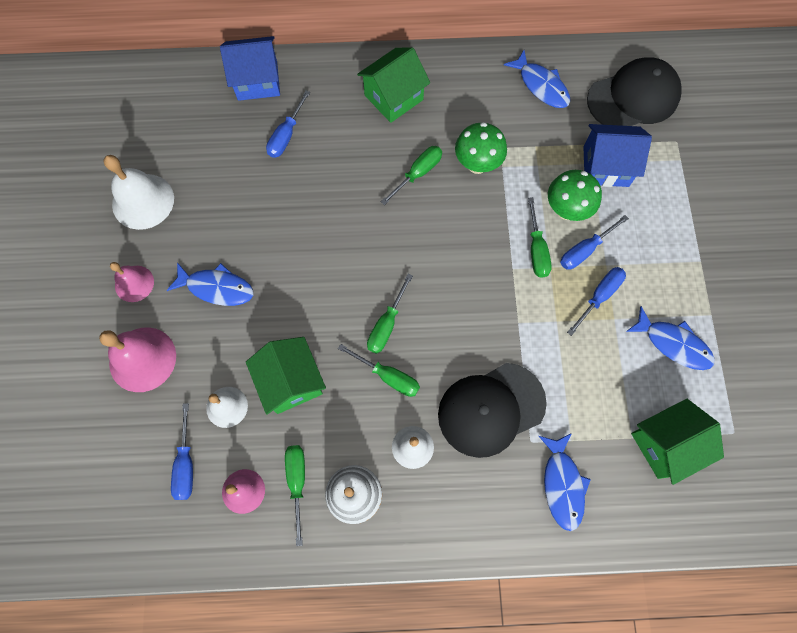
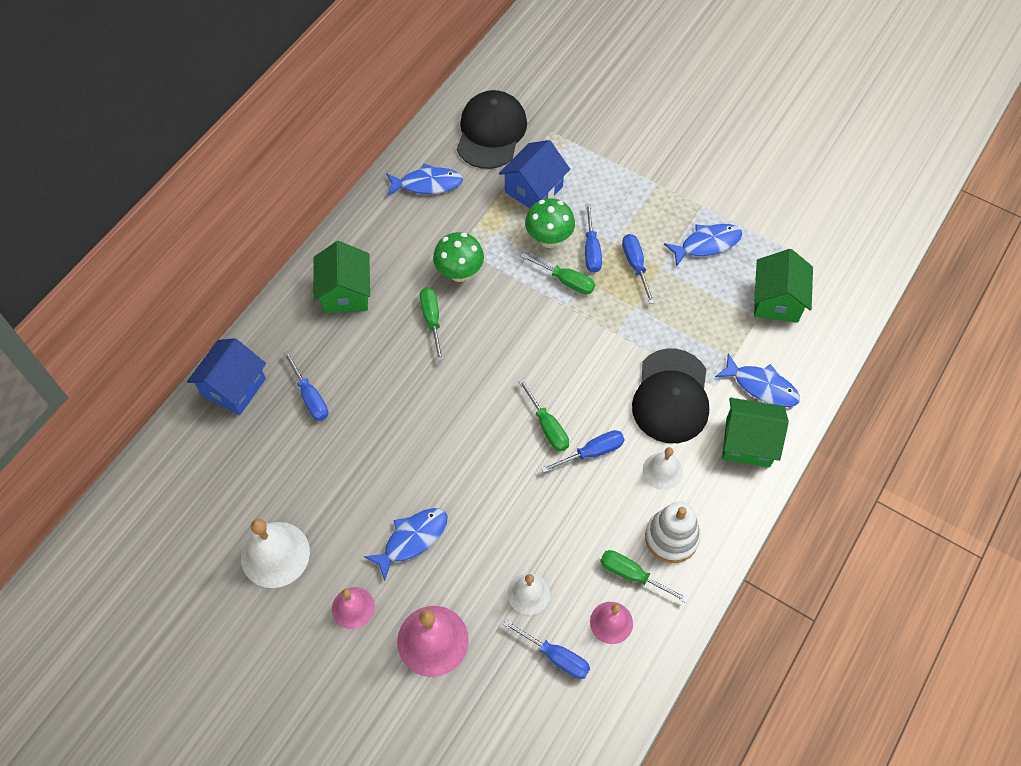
camera: 55 degrees left, 10 degrees down
green house [246,337,326,415] -> green house moved to [722,398,789,468]
green screwdriver [338,344,420,397] -> blue screwdriver [541,430,625,473]

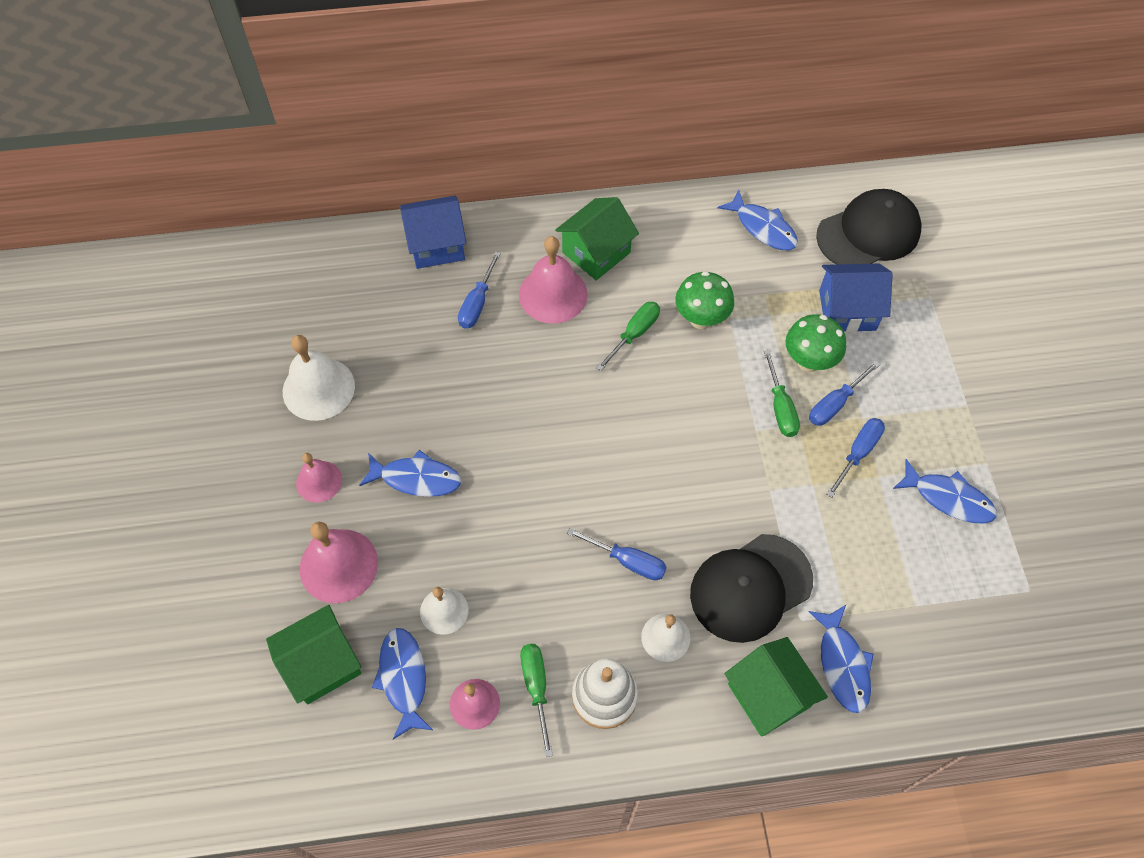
camera: 50 degrees right, 0 degrees up
blue screwdriver [503,620,590,679] -> blue fish [372,628,433,739]
green screwdriver [518,379,569,452] -> none
green house [754,249,813,323] -> green house moved to [266,605,361,704]
none -> pink bell [519,236,588,324]

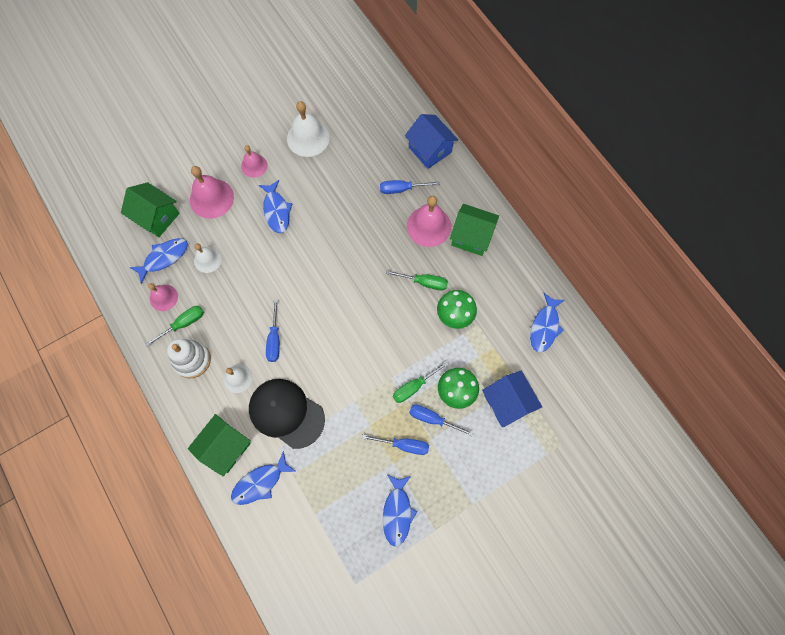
camera: 65 degrees right, 10 degrees up
black cap [816,189,922,264] -> none

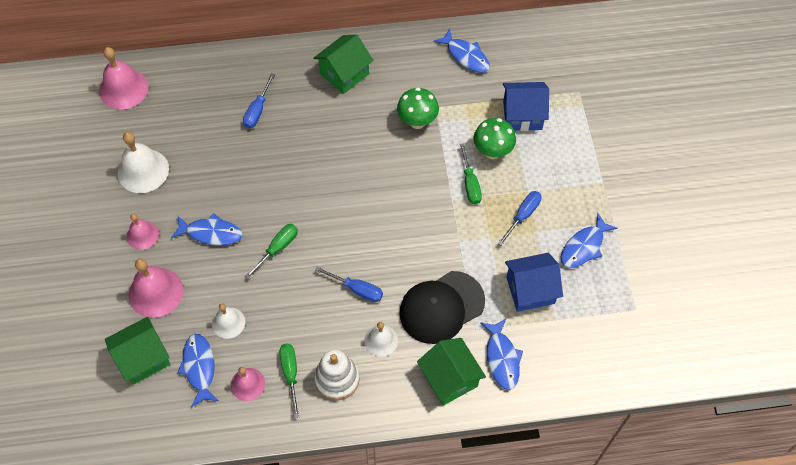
camera: 65 degrees left, 10 degrees down
blue fish [383,475,418,547] -> blue fish turned 105 degrees clockwise [561,213,618,268]
green screwdriver [386,270,448,291] -> green screwdriver moved to [245,224,298,279]
blue house [405,114,458,169] -> blue house moved to [505,253,563,312]
pink bell [407,196,451,247] -> pink bell moved to [99,47,149,109]
blue screwdriver [409,405,474,436] -> none

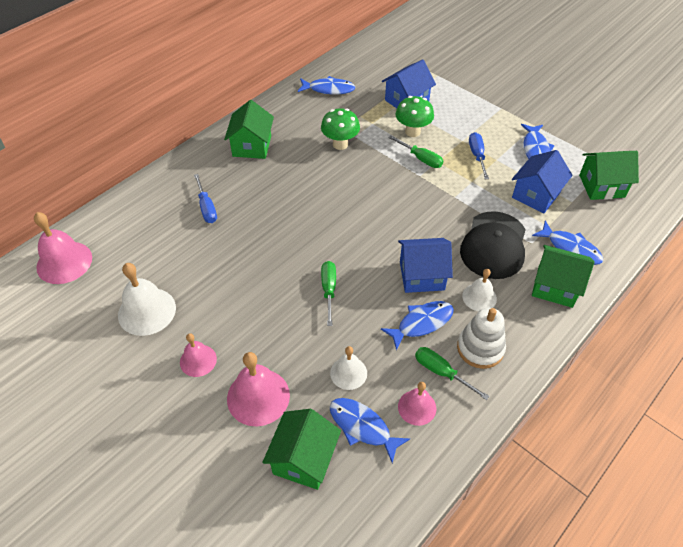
camera: 40 degrees left, 10 degrees down
blue fish [171,213,243,246] -> blue fish moved to [381,301,454,351]
blue screwdriver [315,266,383,302] -> blue house [398,238,453,293]
none -> green house [579,151,639,200]

